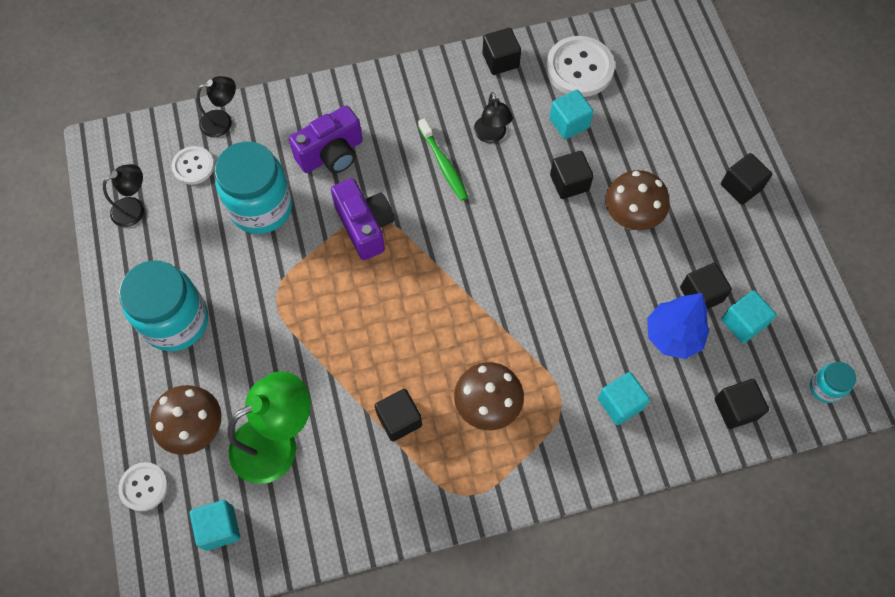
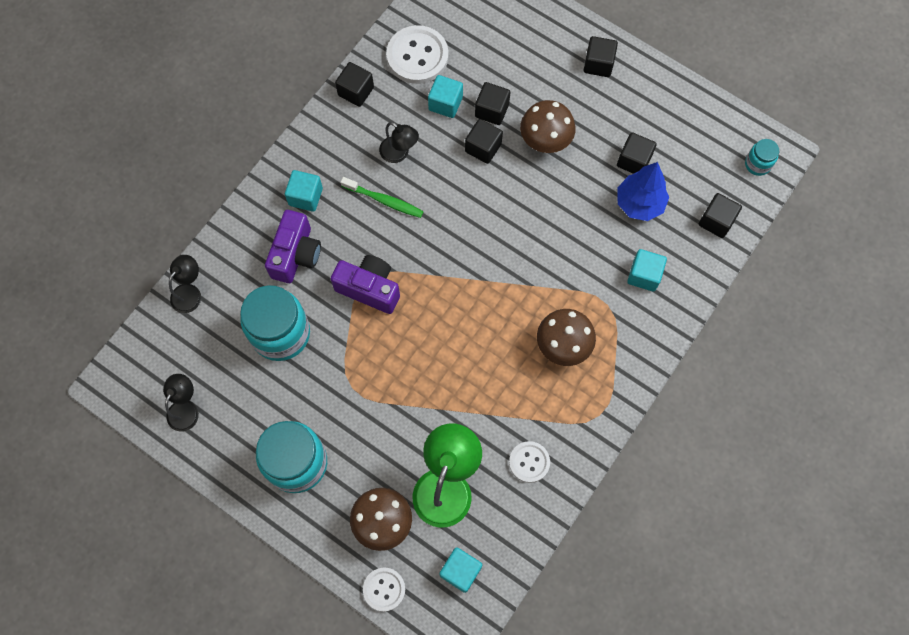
camera: 40 degrees left, 5 degrees up
white button [172,146,214,185] -> white button moved to [509,441,550,483]
black cube [375,389,422,442] -> black cube moved to [475,82,510,125]
turquoise cube [721,290,777,343] -> turquoise cube moved to [285,170,323,212]

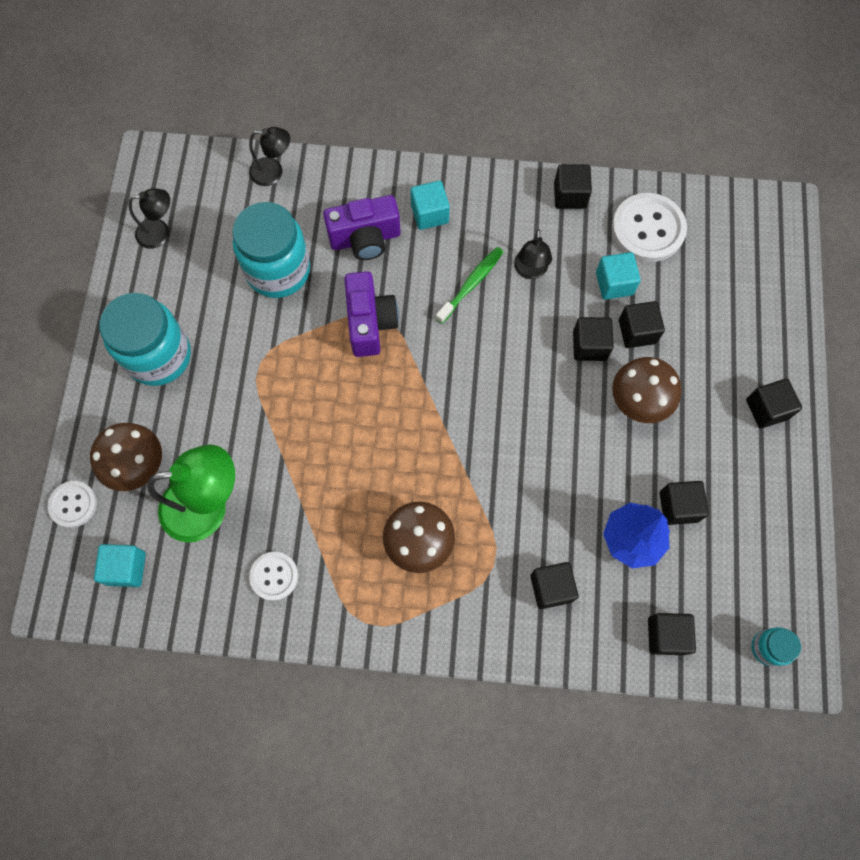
camera: 60 degrees right, 0 degrees up
green toothbrush [341,177,424,218] -> green toothbrush turned 135 degrees counterclockwise [436,247,503,324]
turquoise cube [627,249,667,292] -> black cube [530,562,578,609]

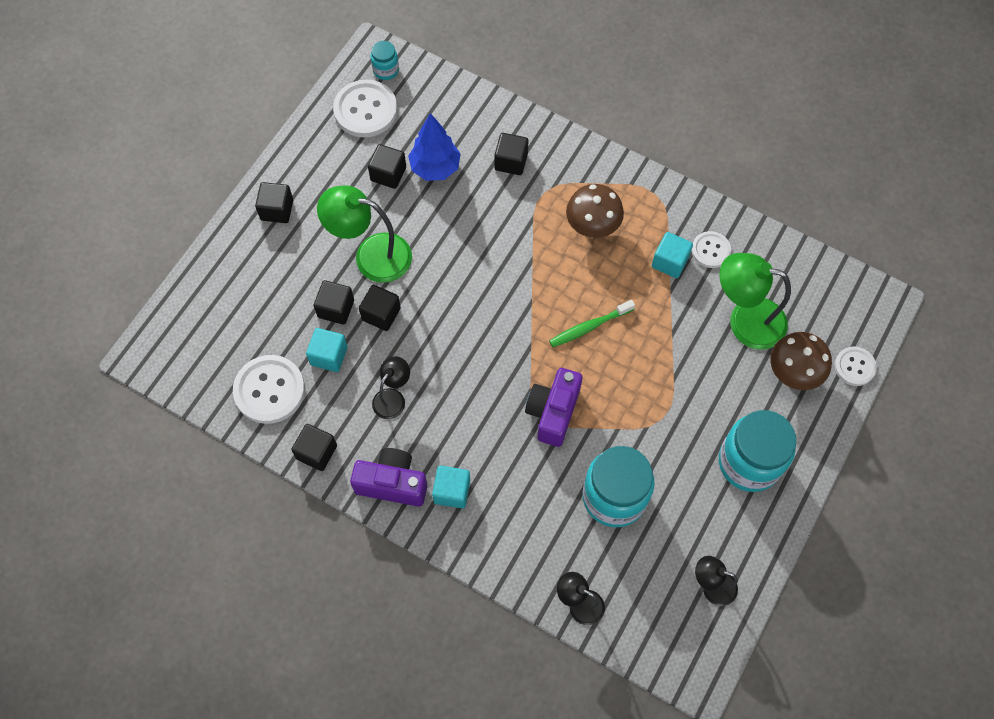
camera: 155 degrees left, 5 degrees down
turquoise cube [94,544,146,587] -> turquoise cube moved to [652,232,693,278]
purple camera [323,195,400,260] -> purple camera moved to [350,448,427,507]
green toothbrush [436,247,503,324] -> green toothbrush moved to [549,300,635,347]
brown mushroom [612,357,682,423] -> green lamp [317,185,412,283]
black cube [648,613,696,655] -> none
none -> white button [333,80,397,137]

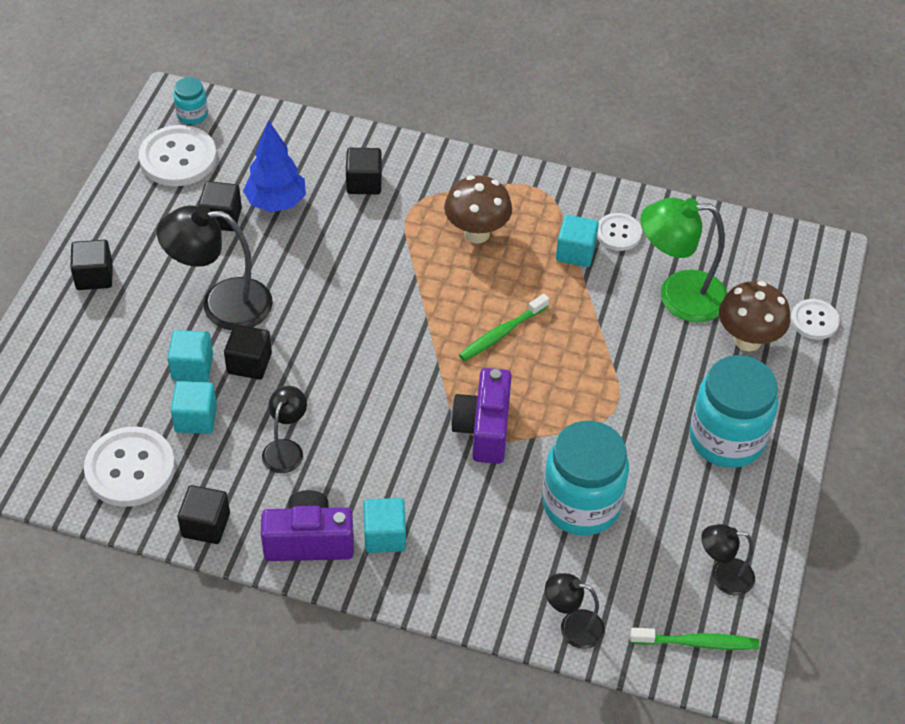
camera: 15 degrees left, 15 degrees down
black cube [314,280,354,325] -> turquoise cube [167,330,213,382]
green lamp [317,185,412,283] -> black lamp [157,206,273,330]
none -> green toothbrush [630,628,759,650]

